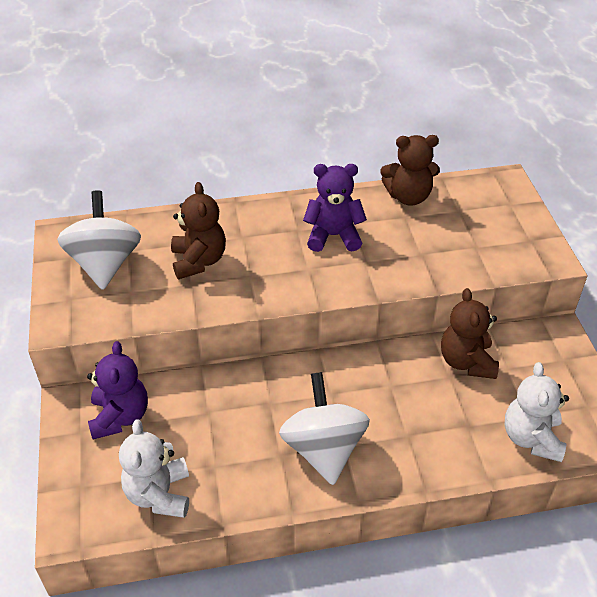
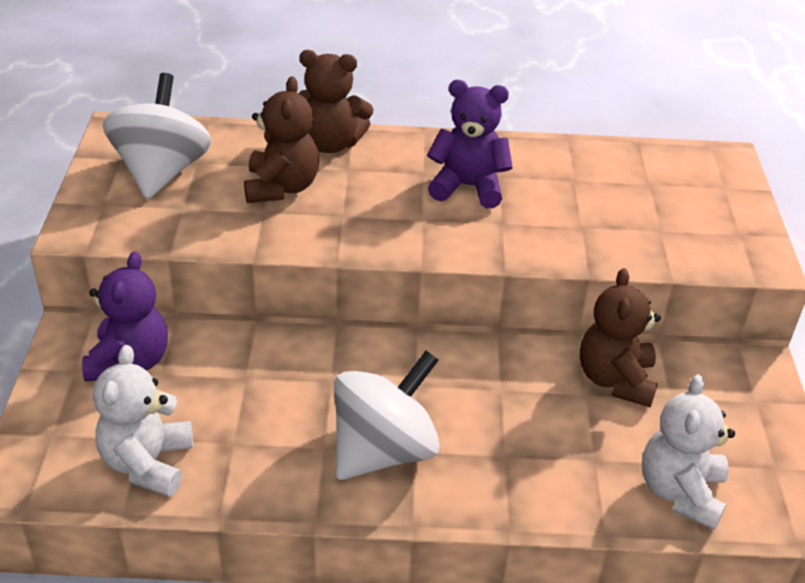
camera: 10 degrees right, 5 degrees down
white spinning top [279,372,370,485] -> white spinning top turned 45 degrees clockwise [334,351,440,480]
brown teddy bear [380,135,440,206] -> brown teddy bear moved to [298,50,373,153]

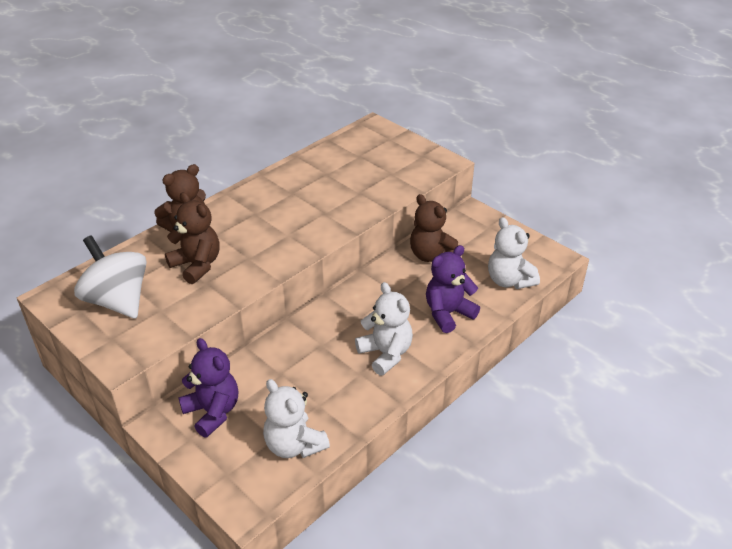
camera: 45 degrees left, 0 degrees up
white spinning top [334,351,440,480] -> white teddy bear [355,282,413,376]
purple teddy bear [427,80,513,208] -> purple teddy bear moved to [426,245,480,333]

